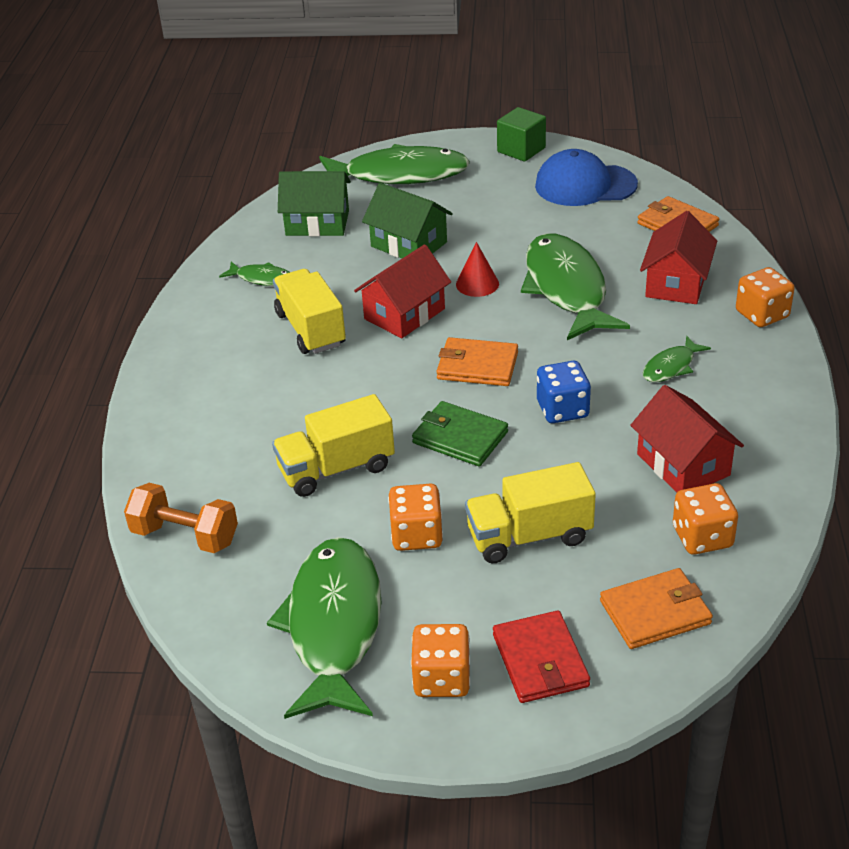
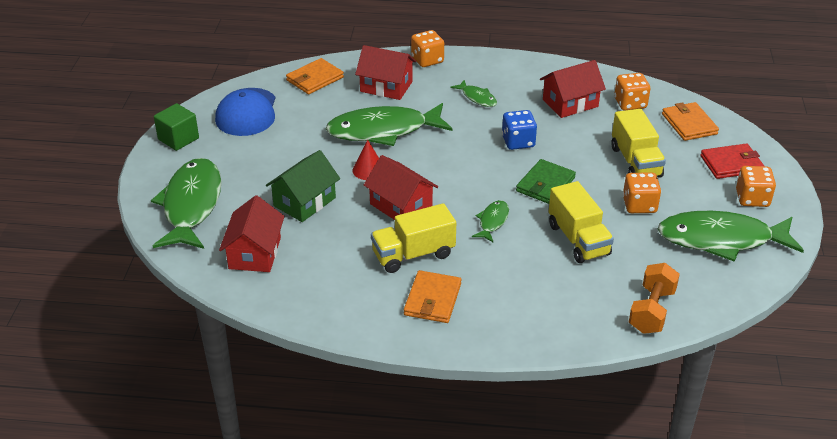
camera: 90 degrees left, 0 degrees up
green fish [219,261,290,286] -> green fish moved to [472,200,509,243]
green house [278,171,351,236] -> red house [219,195,285,272]
orange wallet [436,337,518,386] -> orange wallet moved to [404,270,461,323]

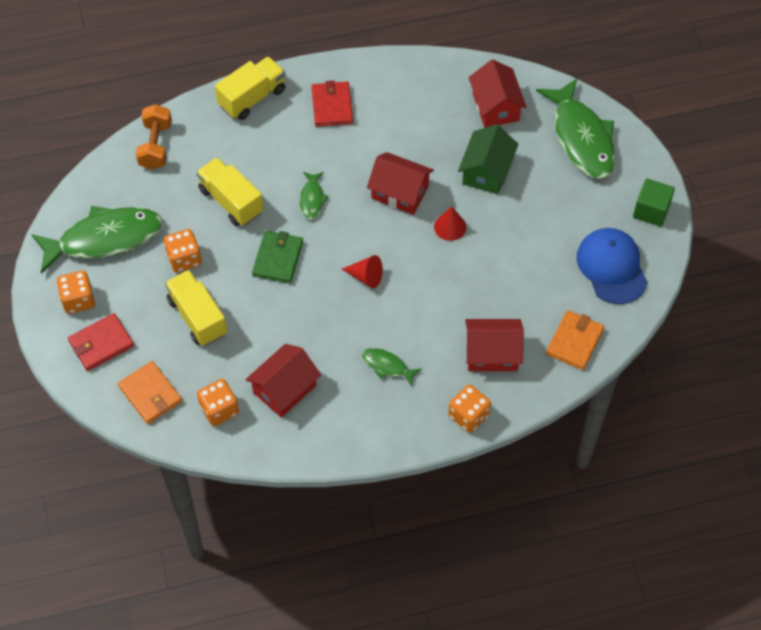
camera: 160 degrees right, 20 degrees up
green fish [326,103,452,146] -> none
yellow truck [371,203,456,273] -> yellow truck moved to [215,57,286,120]
orange wallet [404,270,461,323] -> red wallet [311,80,353,127]
blue dice [502,110,537,150] -> none
none -> red cone [342,255,383,288]

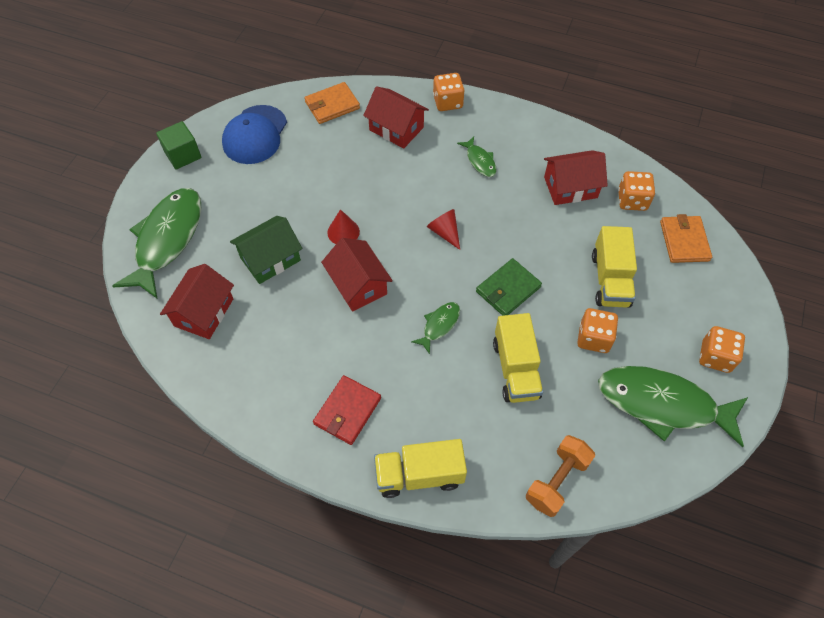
camera: 145 degrees left, 0 degrees up
red wallet [68,313,134,371] -> none

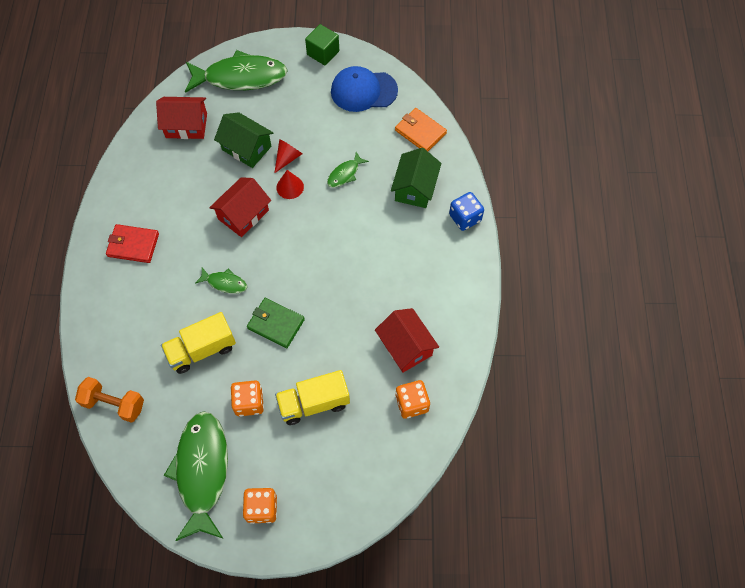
camera: 70 degrees right, 5 degrees up
red house [363,86,429,149] -> green house [391,148,442,208]
yellow truck [374,439,467,498] -> none
red cone [427,209,460,250] -> red cone moved to [275,139,302,173]
orange dice [433,73,465,111] -> blue dice [449,192,484,231]
green fish [457,137,497,177] -> green fish moved to [327,152,369,188]
orange wallet [660,214,712,263] -> none

